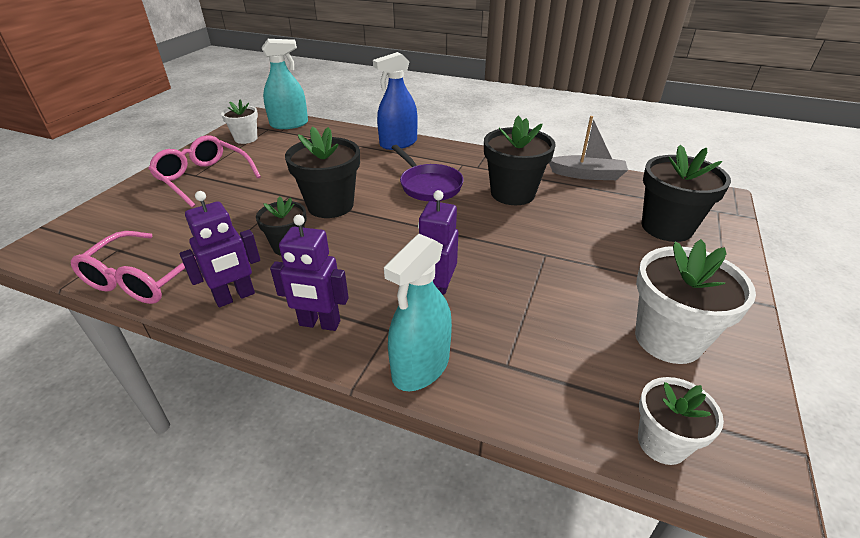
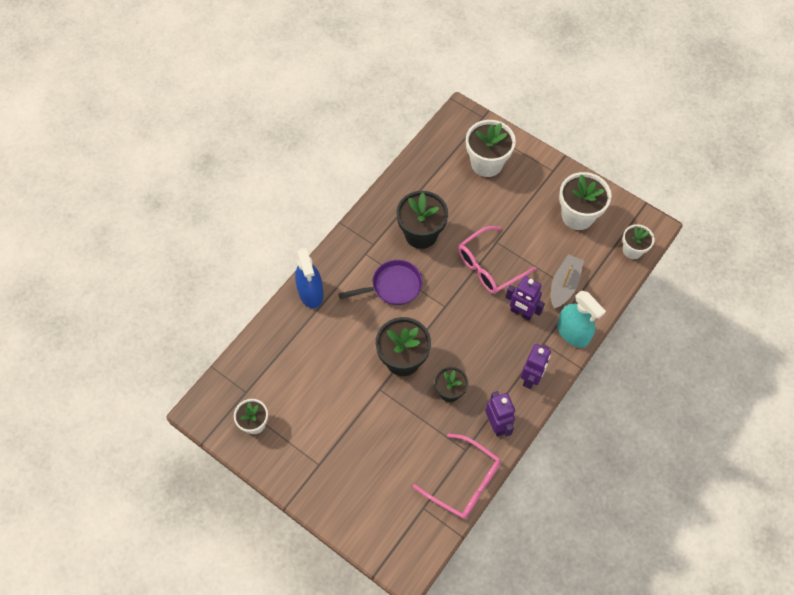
camera: 75 degrees left, 25 degrees up
pink glasses [148,135,261,208] -> pink glasses moved to [458,226,536,294]
turquoise spray bottle [262,39,308,129] -> none
grey boat [549,116,628,180] -> grey boat moved to [551,254,584,309]
black flower pot [642,145,731,242] -> white flower pot [466,120,516,177]

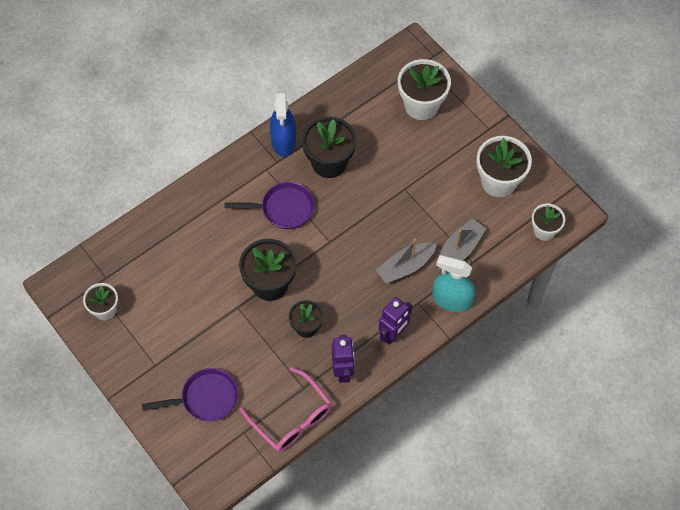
camera: 15 degrees right, 0 degrees up
blue spray bottle [295,248,324,308] -> blue spray bottle moved to [270,91,296,157]
pink glasses [458,226,536,294] -> none
purple robot [505,276,545,321] -> grey boat [376,239,437,284]
turquoise spray bottle [557,290,606,348] -> turquoise spray bottle turned 135 degrees clockwise [432,255,475,312]
none -> purple pan [142,368,238,422]

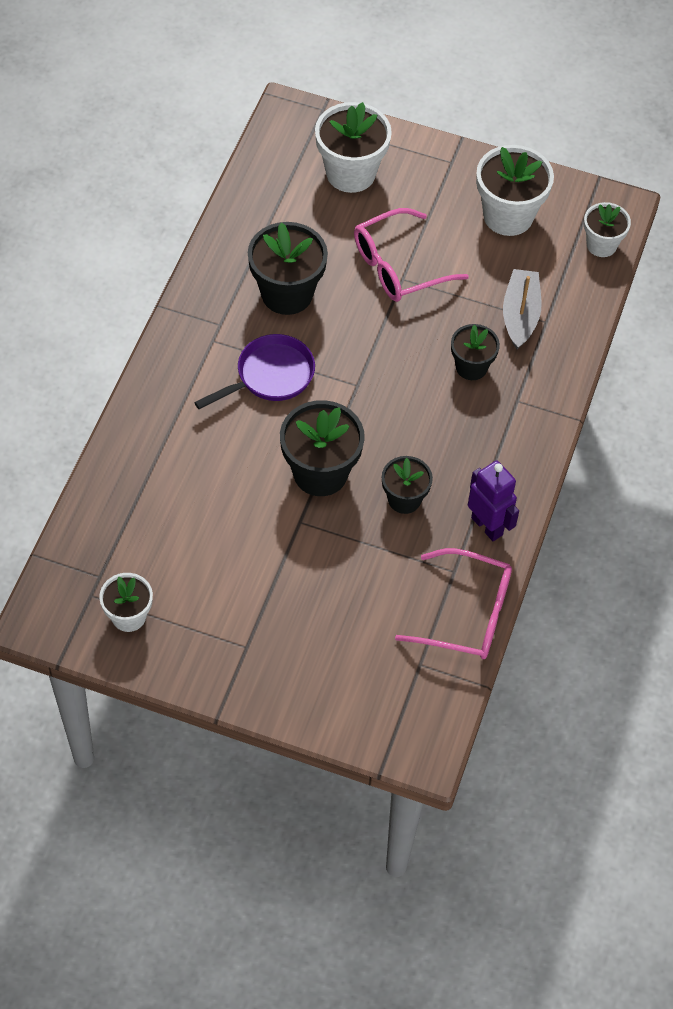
camera: 35 degrees left, 5 degrees down
purple pan [142,368,238,422] -> none
blue spray bottle [270,91,296,157] -> none
grey boat [376,239,437,284] -> black flower pot [451,324,500,380]
purple robot [379,297,412,345] -> none
turquoise spray bottle [432,255,475,312] -> none
none -> pink glasses [354,208,469,302]

